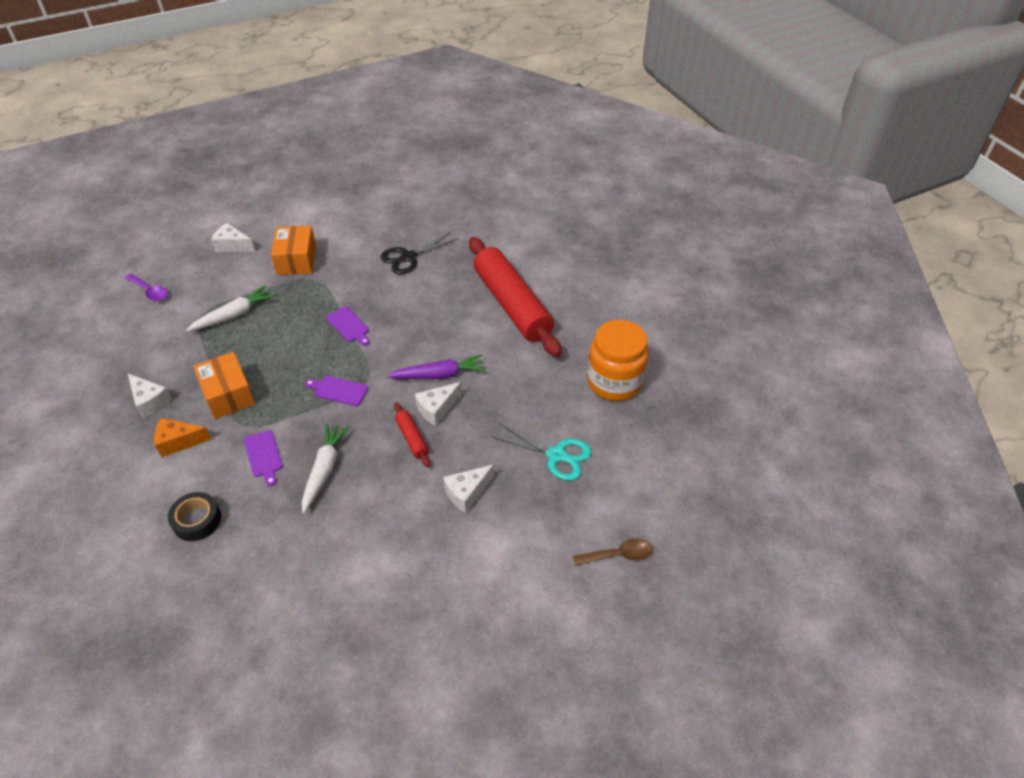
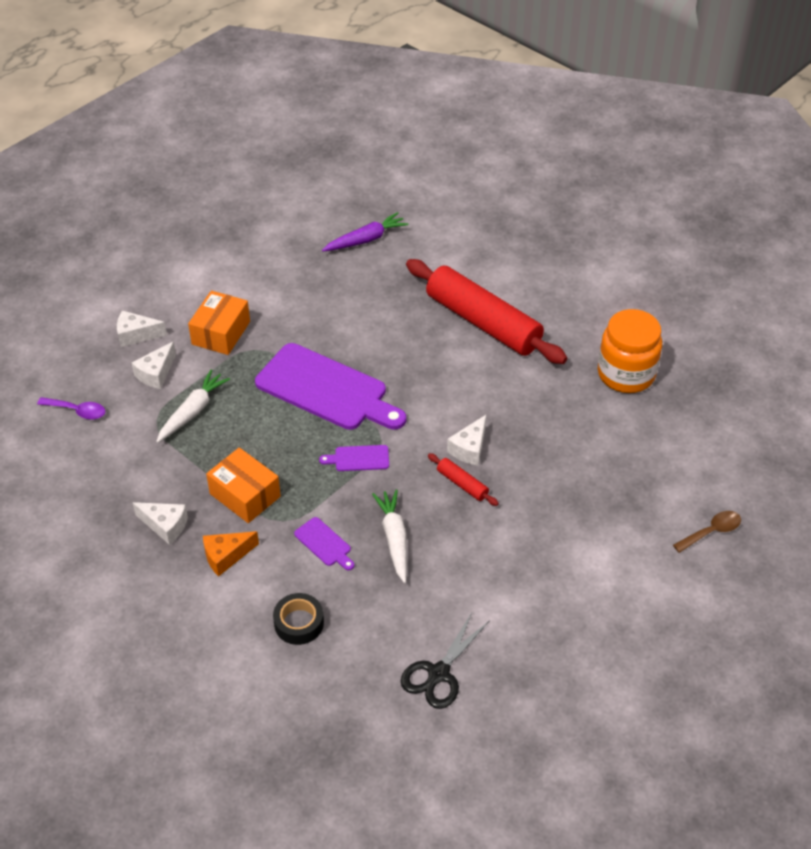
camera: 20 degrees left, 0 degrees up
orange box [271,226,316,275] -> orange box turned 45 degrees clockwise [188,291,250,355]
purple cutting board [326,307,370,346] -> purple cutting board [255,343,406,430], size x2.38
black scissors [381,232,459,274] -> black scissors moved to [401,613,490,709]
purple carrot [387,354,486,379] -> purple carrot moved to [322,212,409,252]
white cheese [443,464,494,513] -> white cheese moved to [132,341,176,389]
turquoise scissors [491,423,591,481] -> none

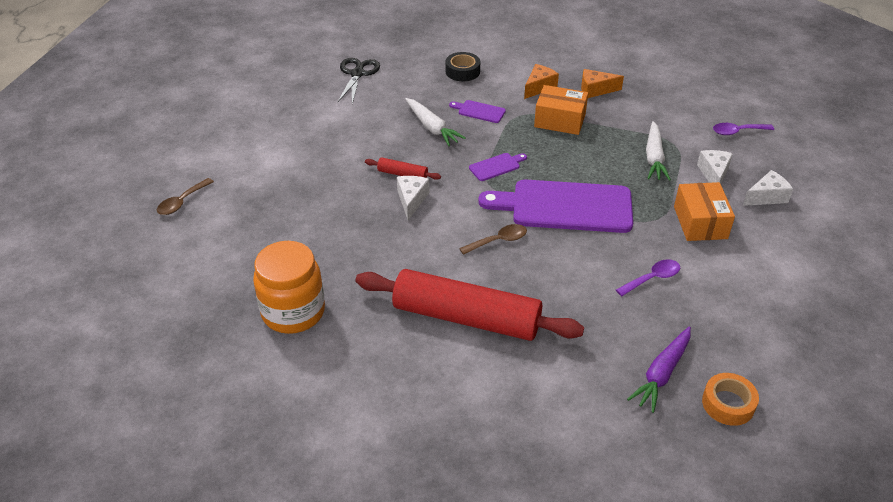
camera: 155 degrees right, 5 degrees down
white cheese [132,502,188,545] -> orange cheese [581,69,624,98]
none -> brown spoon [459,224,527,255]
none -> purple spoon [616,259,680,296]
none -> orange tape [702,373,759,426]

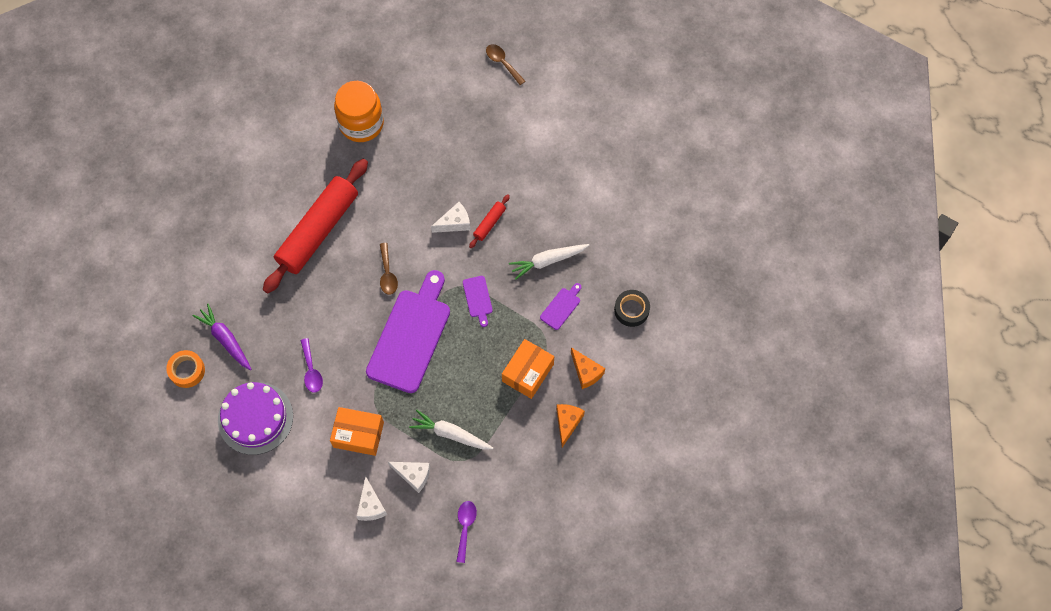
camera: 105 degrees right, 25 degrees up
black scissors [337,58,380,104] -> none
white cheese [397,176,429,220] -> white cheese turned 45 degrees counterclockwise [431,202,470,233]
none -> purple cake [218,382,293,455]

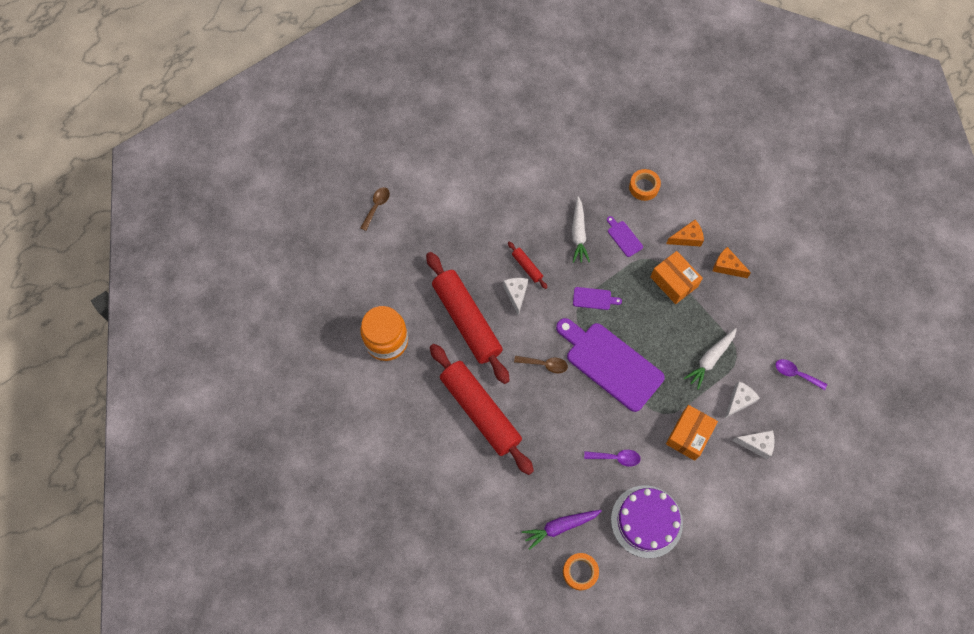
camera: 70 degrees left, 0 degrees up
brown spoon [486,44,525,85] -> brown spoon turned 135 degrees clockwise [360,187,390,231]
black tape [614,290,650,327] -> orange tape [629,169,661,201]
none -> red rolling pin [426,252,510,384]

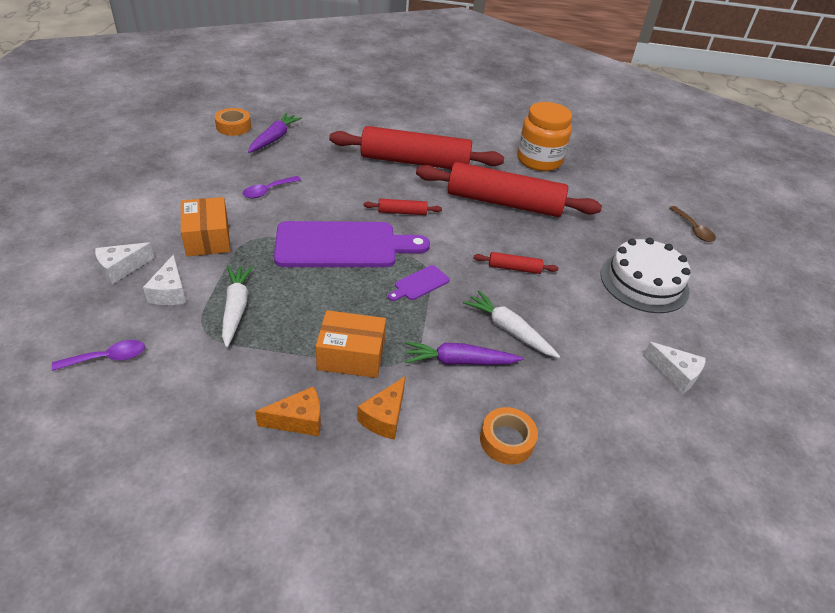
camera: 130 degrees right, 25 degrees down
white cheese [503,278,528,316] -> white cheese moved to [643,342,706,394]
brown spoon [514,356,568,373] -> red rolling pin [364,199,442,215]
purple cutting board [607,216,643,257] -> purple carrot [405,342,523,365]
purple cake [611,485,683,558] -> none
none -> white cake [600,238,691,313]

